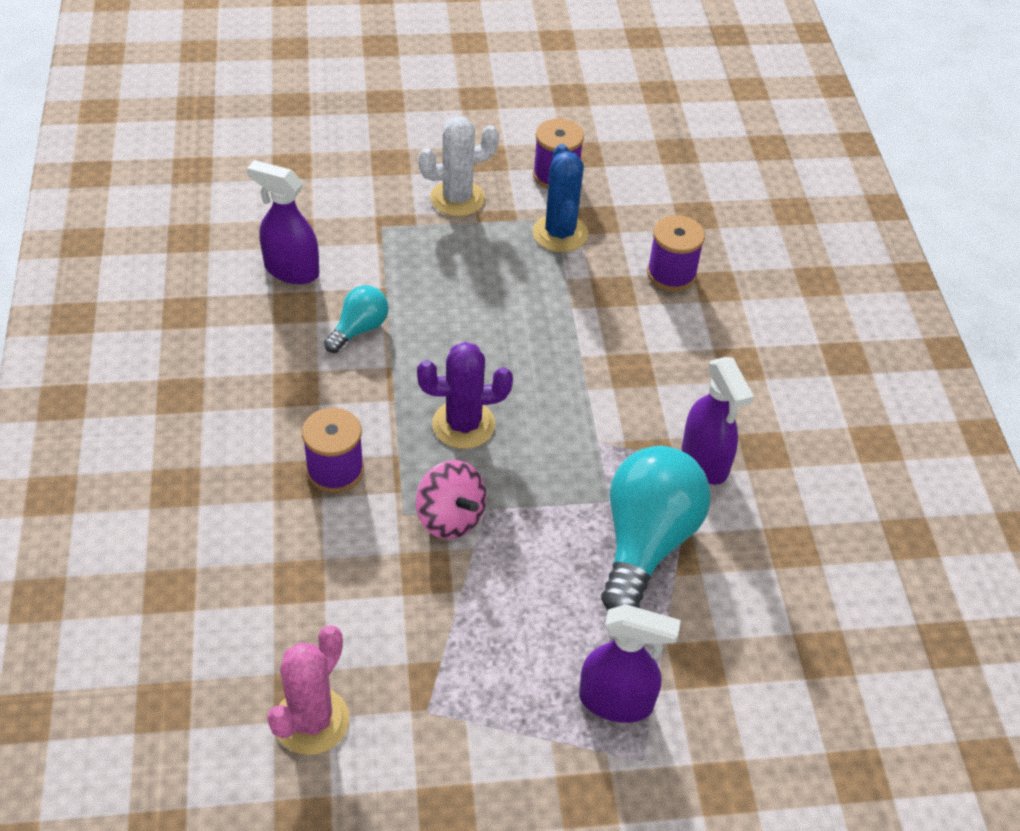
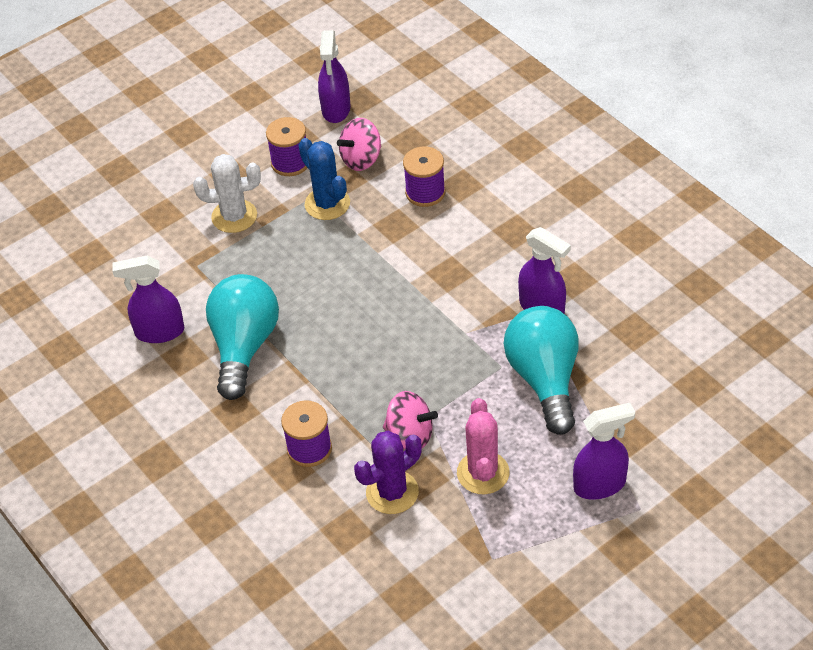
camera: 25 degrees left, 0 degrees up
pink cactus [267,625,350,755] -> pink cactus moved to [457,398,510,494]
turquoise light bulb [324,285,388,353] -> turquoise light bulb [206,274,279,400], size x1.96
purple cactus [417,342,513,449] -> purple cactus moved to [354,431,422,514]
white cactus [418,116,499,217] -> white cactus turned 45 degrees clockwise [193,154,261,233]
none -> purple spray bottle [318,30,351,123]
none -> pink spinning top [337,118,381,171]

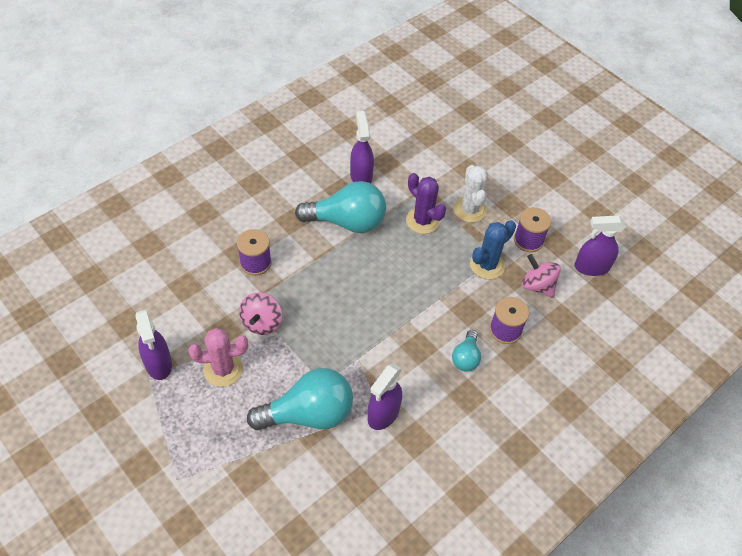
camera: 80 degrees right, 5 degrees up
purple cactus [354,431,422,514] -> purple cactus moved to [406,173,446,234]
purple spray bottle [573,403,635,500] -> purple spray bottle moved to [135,310,172,380]
none -> turquoise light bulb [452,330,481,372]

